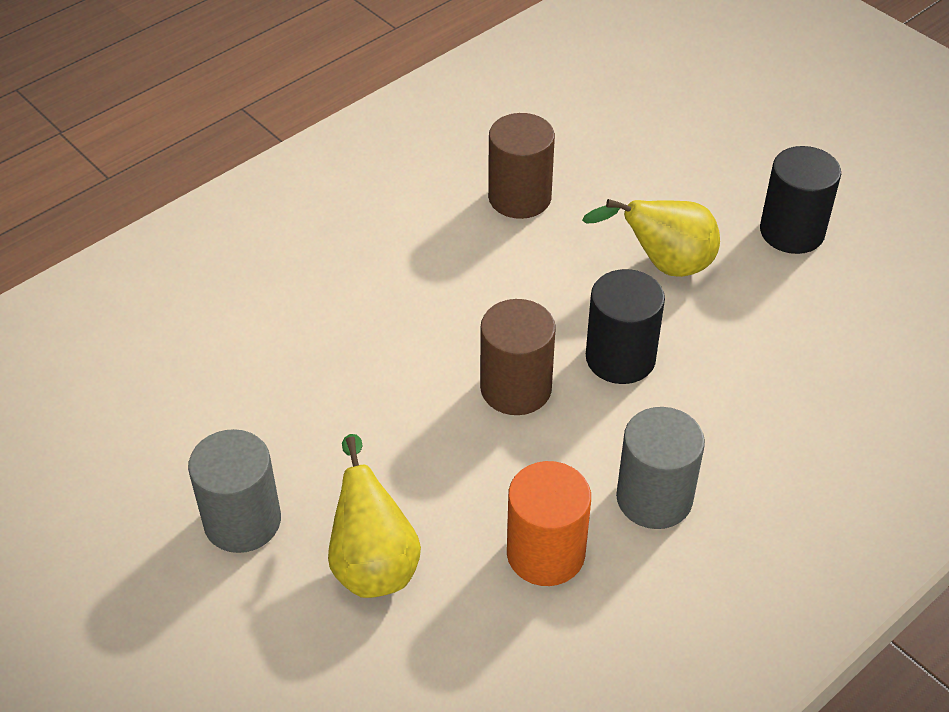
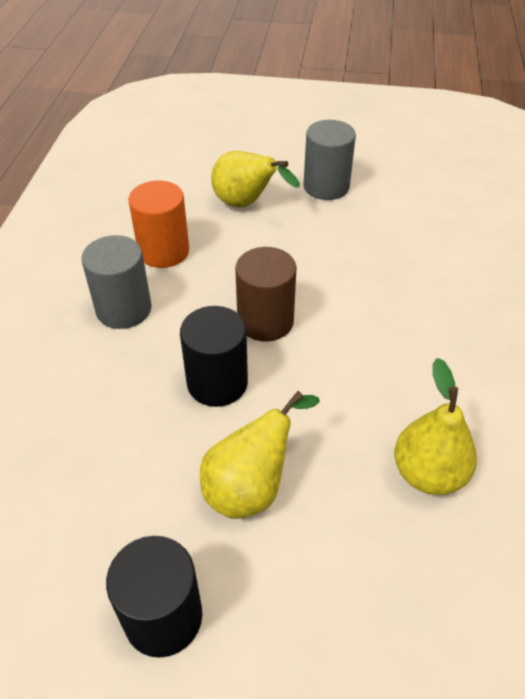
camera: 140 degrees right, 0 degrees up
brown cylinder [488,113,555,219] -> yellow pear [394,358,477,495]

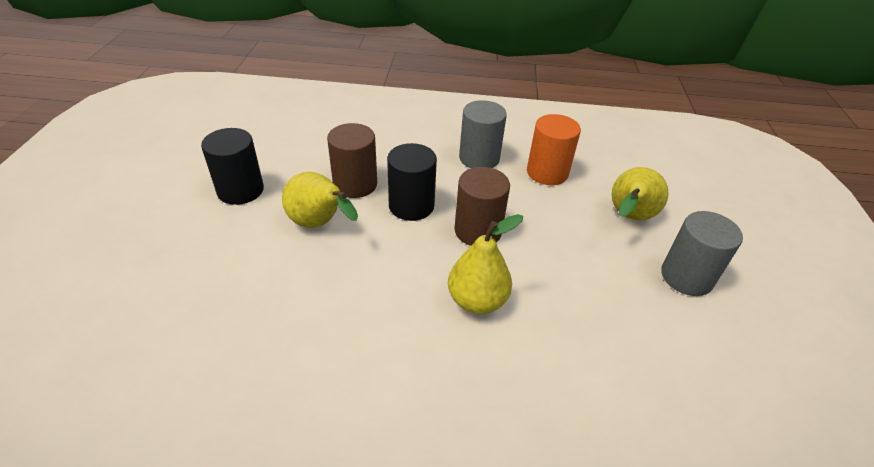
camera: 85 degrees right, 5 degrees down
yellow pear [394,358,477,495] -> yellow pear moved to [448,214,523,314]
none -> brown cylinder [327,123,377,198]

